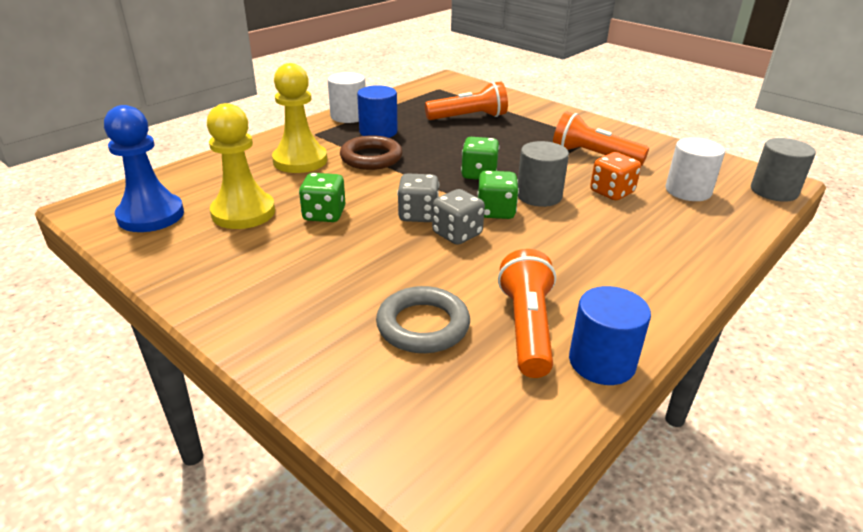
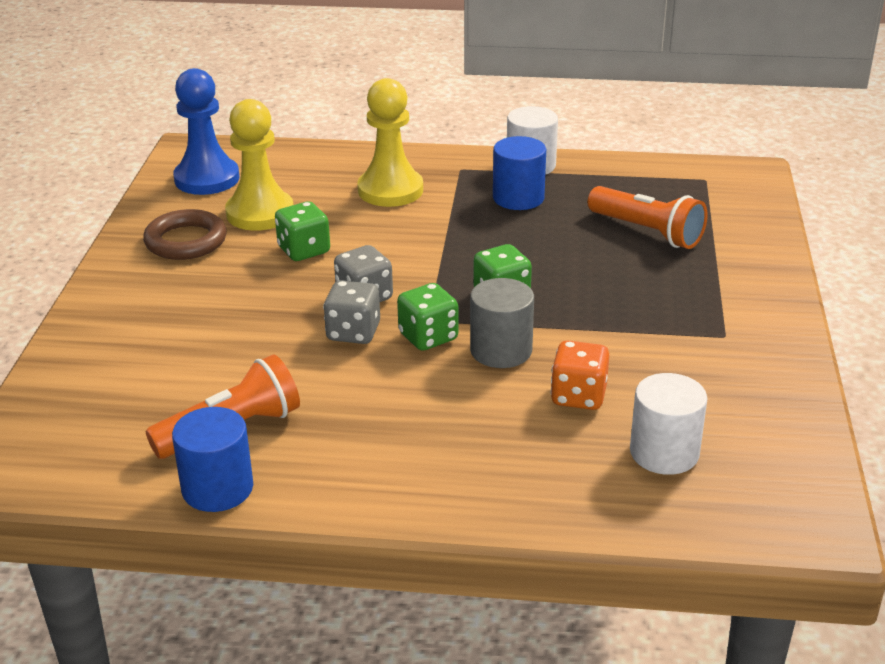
camera: 55 degrees right, 0 degrees up
brown ring [340,135,403,170] -> brown ring moved to [143,209,227,260]
grey ring [376,286,470,353] -> none
orange flashlight [553,112,649,166] -> none
grey cylinder [751,138,816,202] -> none

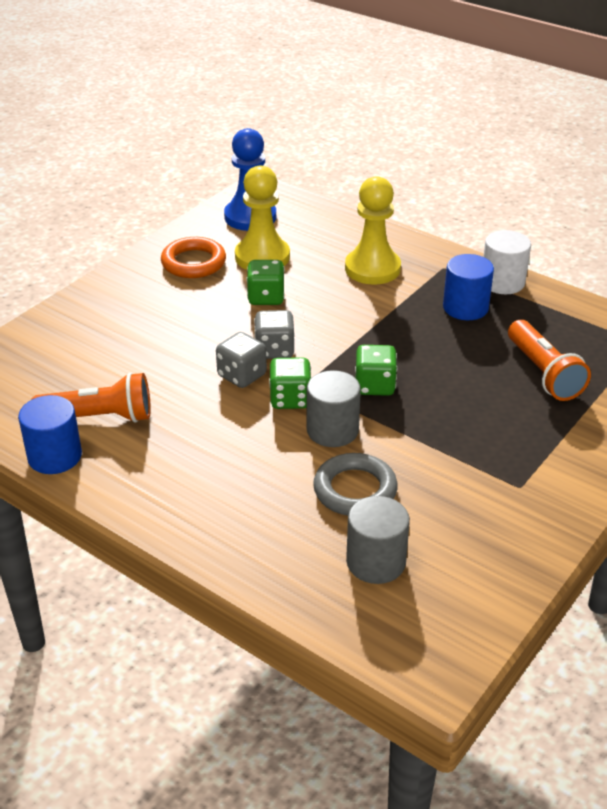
camera: 30 degrees right, 5 degrees up
brown ring [143,209,227,260] -> orange ring [161,237,226,278]
orange dice [550,341,609,410] -> grey ring [313,453,398,516]
white cylinder [630,373,708,475] -> grey cylinder [346,496,410,584]

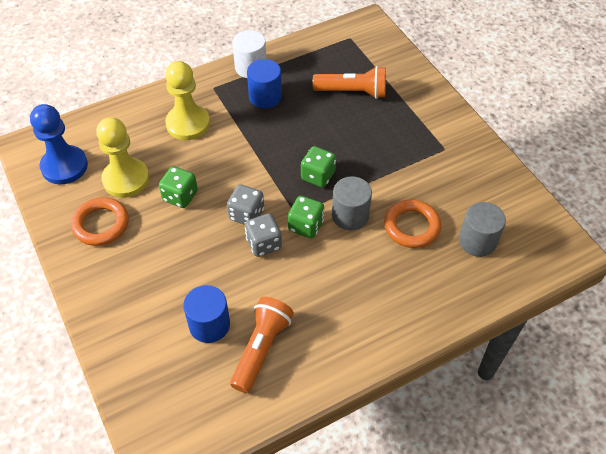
camera: 65 degrees left, 15 degrees up
blue cylinder [18,395,82,474] -> blue cylinder moved to [183,285,230,343]
grey ring [313,453,398,516] -> orange ring [384,199,441,248]

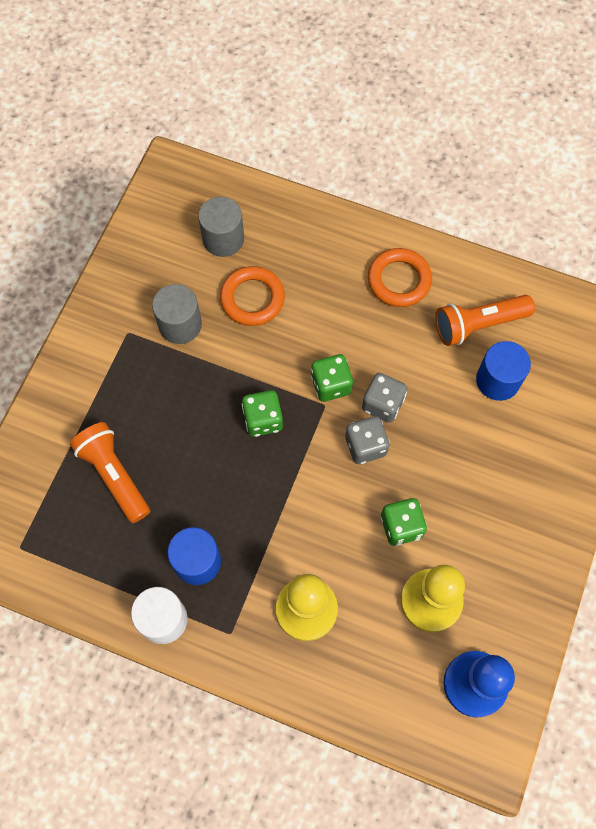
camera: 130 degrees left, 15 degrees up
orange ring [71,197,129,246] -> orange ring moved to [368,248,432,307]
grey cylinder [332,176,372,230] -> grey cylinder moved to [152,284,202,344]

